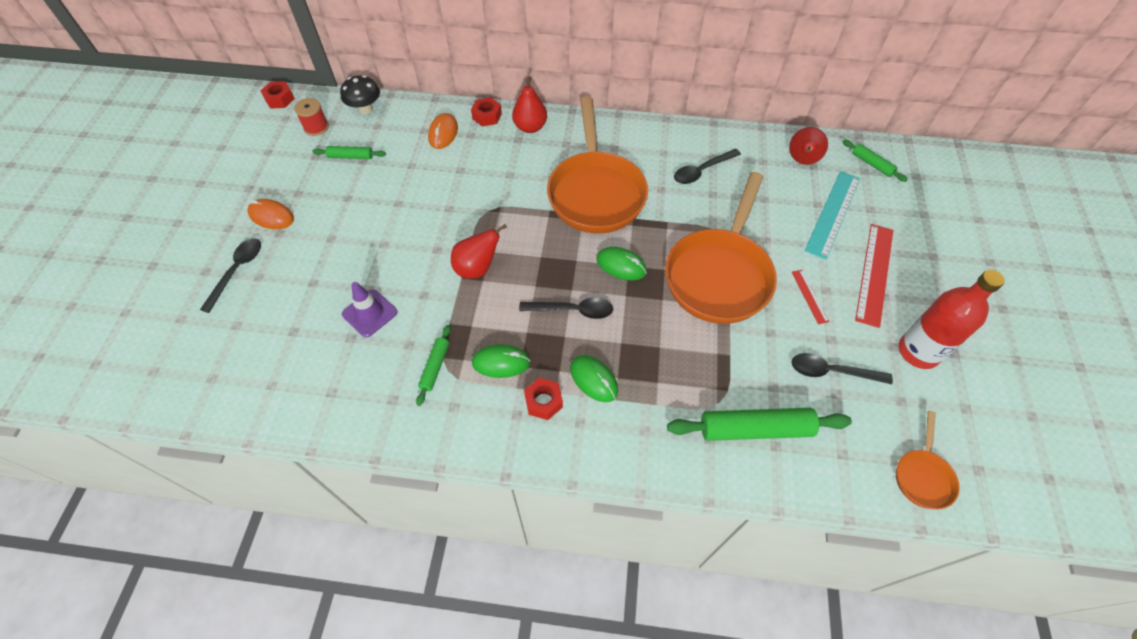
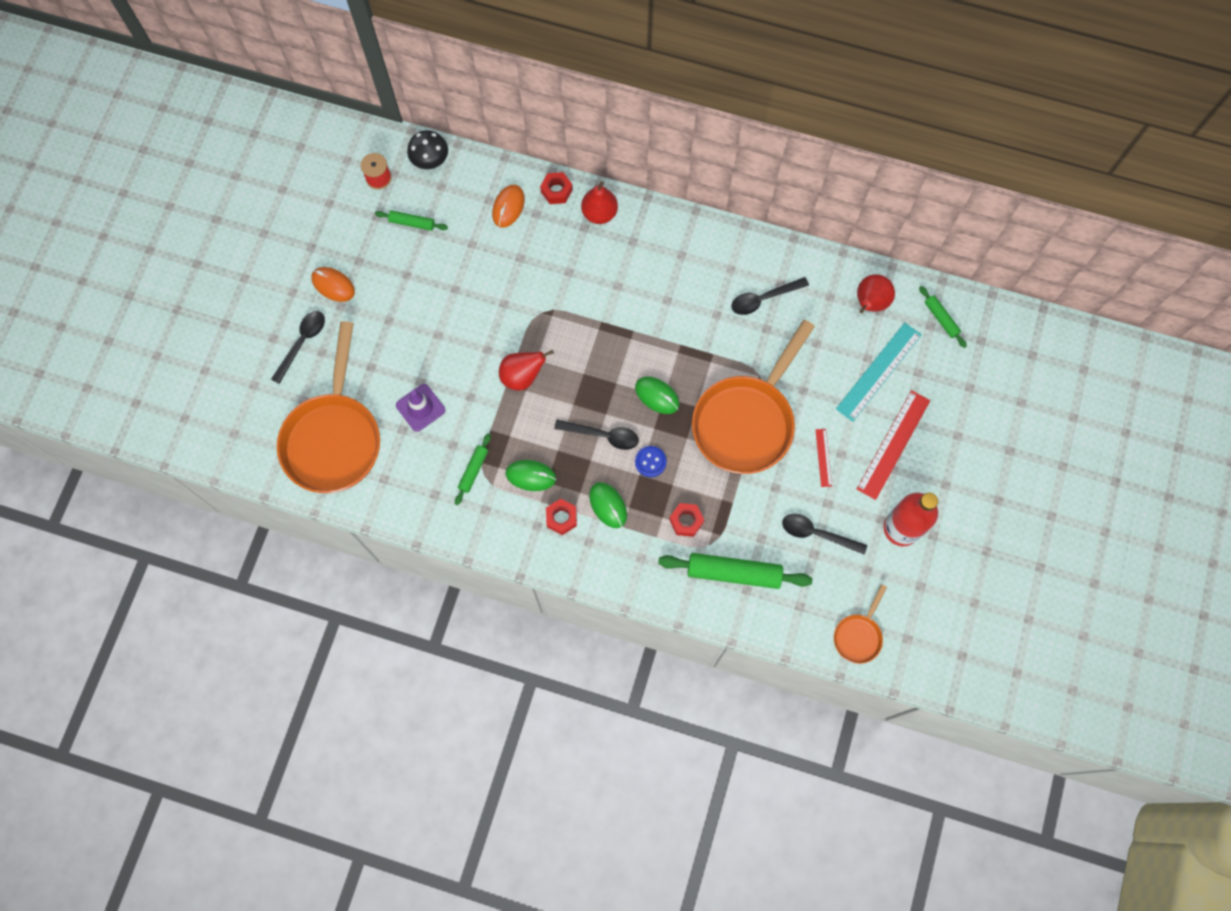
camera: 10 degrees right, 15 degrees up
red nut [261,81,295,109] -> red nut moved to [669,503,704,537]
orange pan [547,96,648,233] -> orange pan moved to [277,321,380,493]
none -> blue button [635,446,667,477]

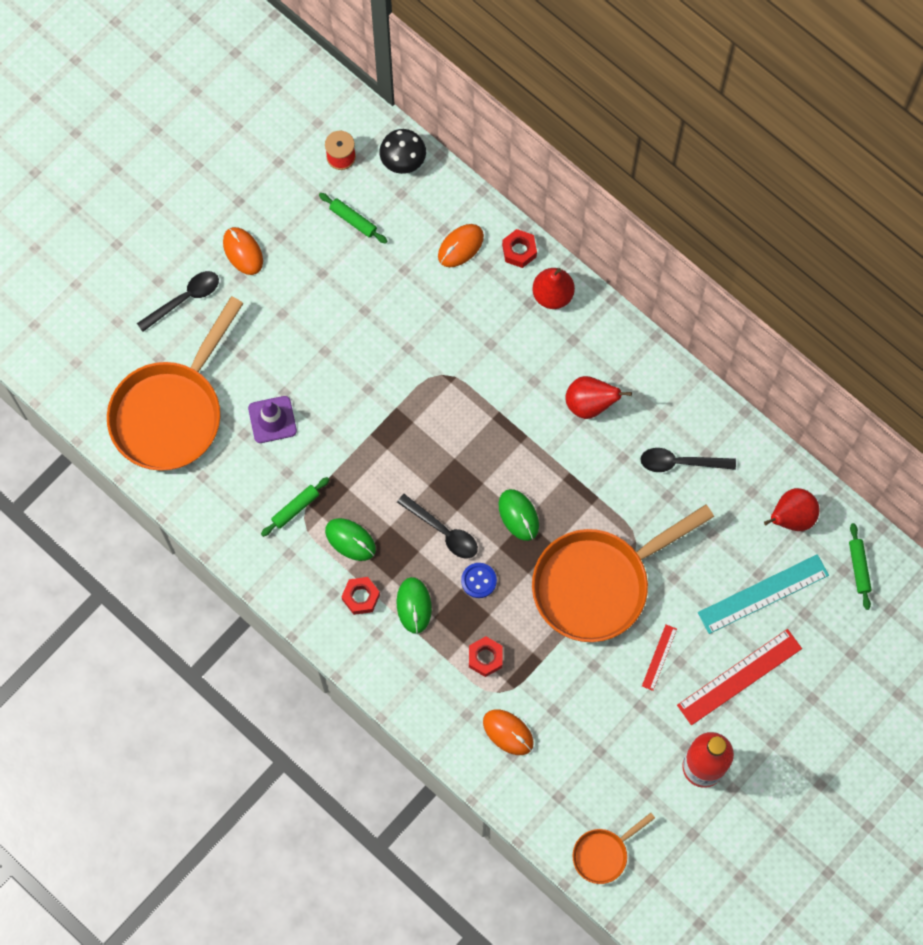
camera: 25 degrees right, 0 degrees up
red pear [499,350,554,391] -> red pear moved to [565,376,632,419]
green rolling pin [658,553,812,589] -> orange mouse [483,709,534,755]
black spoon [782,514,867,555] -> none

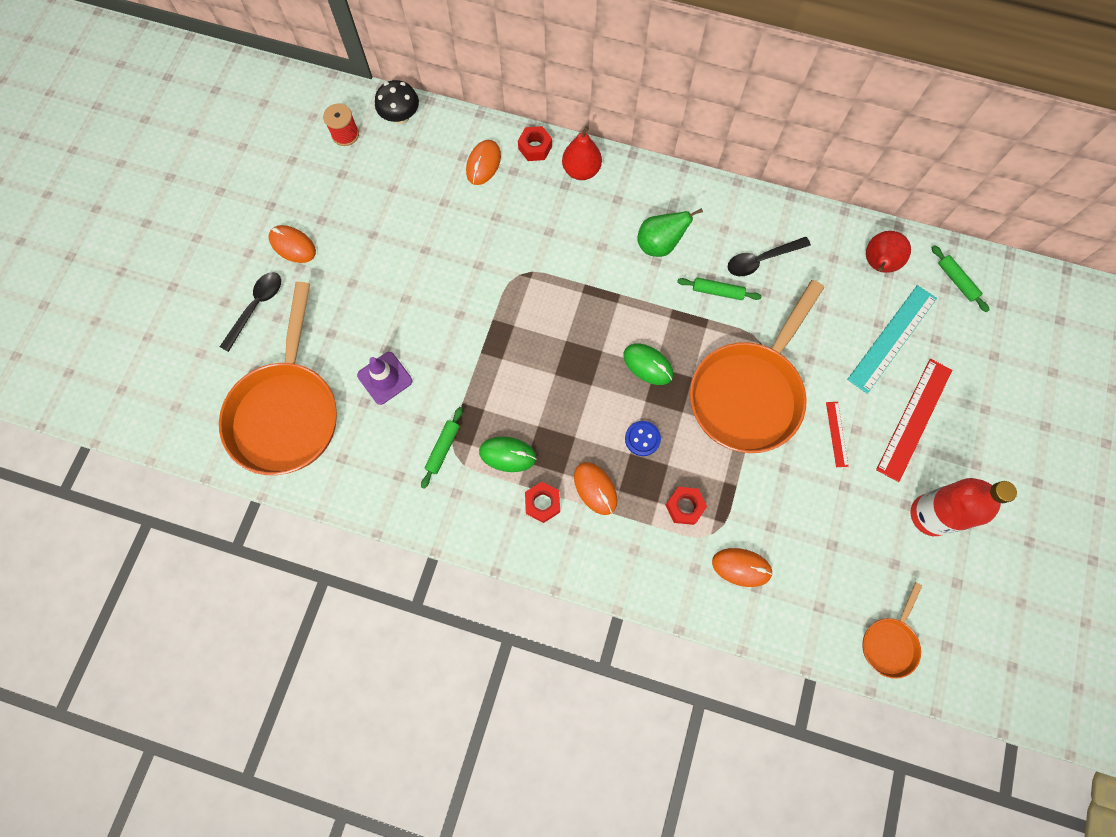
camera: 25 degrees left, 0 degrees up
green rolling pin [319,193,387,244] -> green rolling pin moved to [677,278,762,300]
black spoon [397,494,478,559] -> none
green mouse [397,577,432,634] -> orange mouse [574,462,617,515]
red pear [565,376,632,419] -> green pear [637,208,703,257]

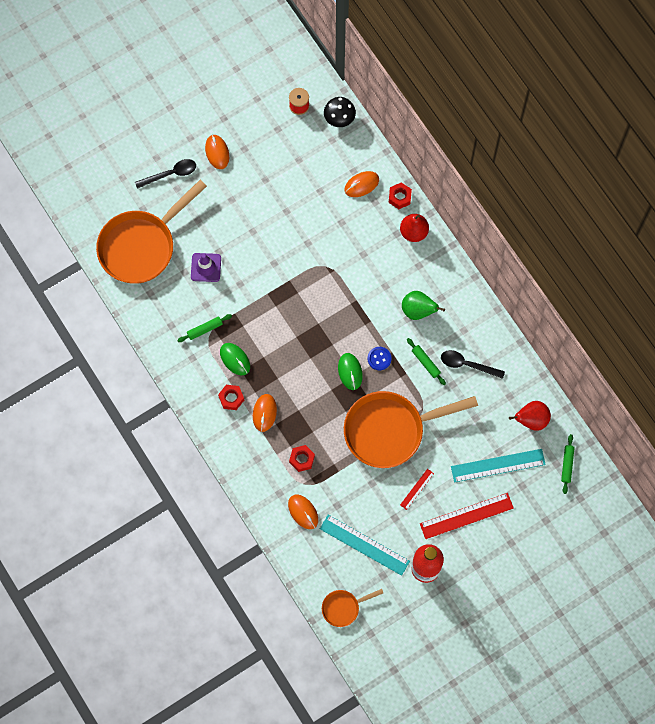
camera: 40 degrees right, 0 degrees up
blue button [625,421,661,456] -> blue button moved to [368,347,392,370]
none -> turquoise ruler [320,515,410,576]

